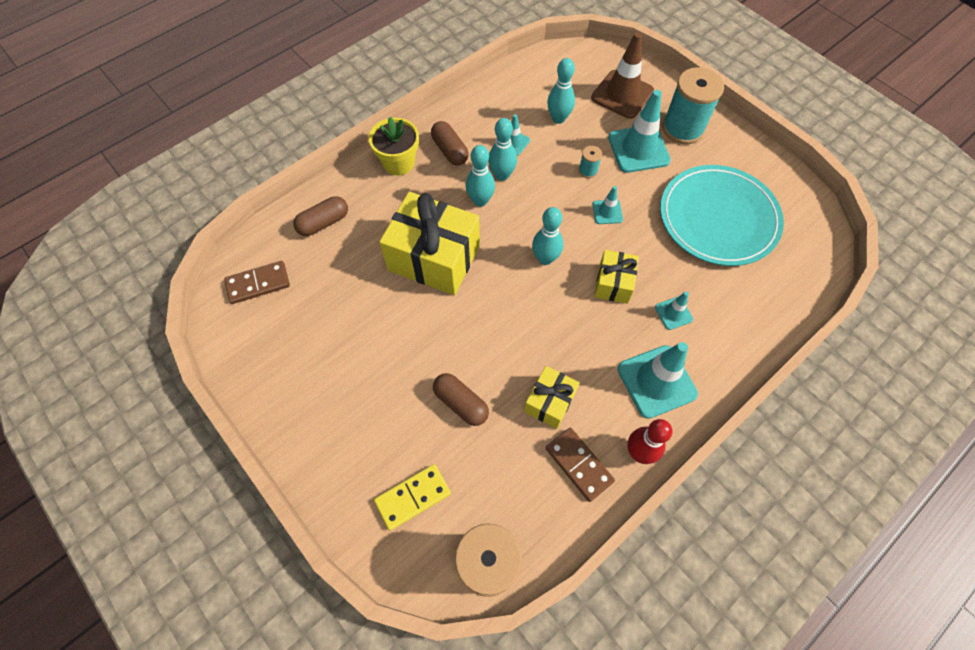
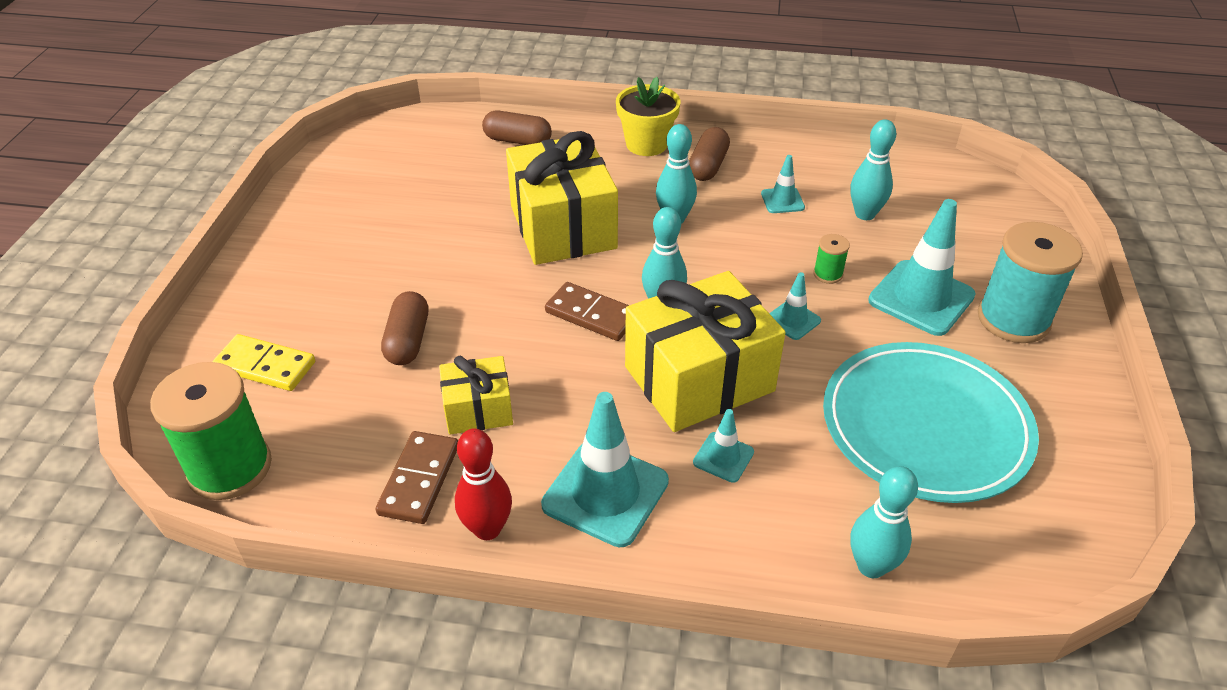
camera: 50 degrees right, 20 degrees down
brown domino [224,261,290,304] -> brown domino moved to [545,282,629,341]
turquoise bowling pin [488,118,517,181] -> turquoise bowling pin moved to [851,466,918,578]
turquoise spool [579,146,602,178] -> green spool [813,234,850,284]
brown traffic cone [591,32,654,119] -> none
yellow gift [594,250,639,304] -> yellow gift [625,271,786,432], size x1.91

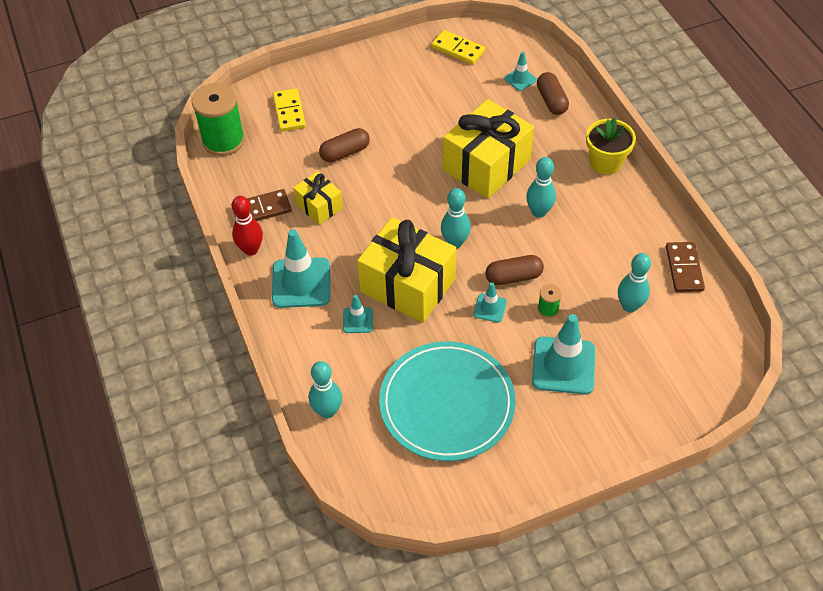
camera: 60 degrees right, 10 degrees up
brown domino [545,282,629,341] -> brown domino moved to [666,242,705,292]
brown capsule [689,127,730,181] -> brown capsule moved to [485,255,544,285]
turquoise traffic cone [761,155,805,213] -> turquoise traffic cone moved to [504,51,537,91]
turquoise spool [978,222,1083,343] -> none
none -> yellow domino [431,30,485,65]

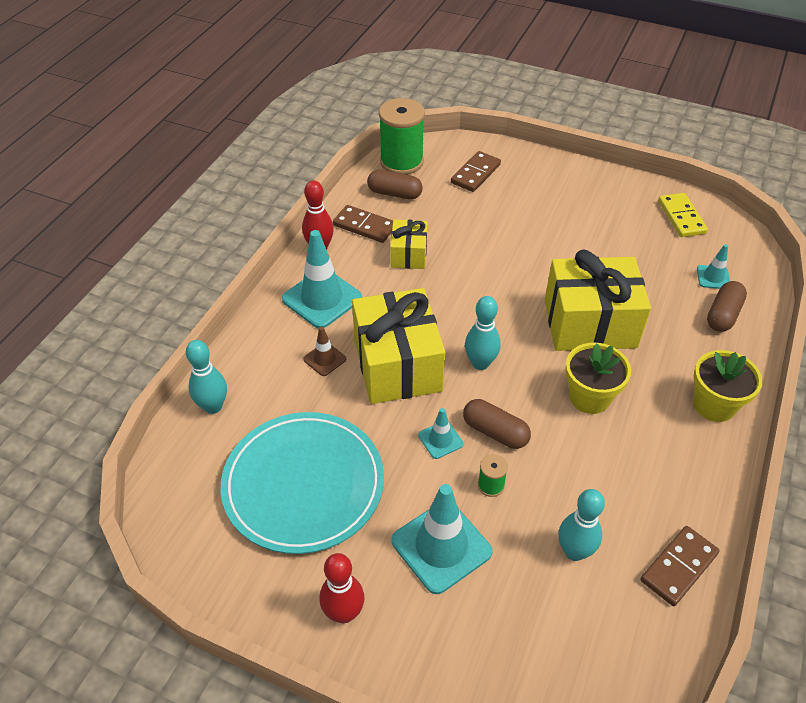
camera: 45 degrees right, 5 degrees down
yellow domino [273,88,306,132] -> brown domino [451,151,501,192]
brown capsule [319,128,370,162] -> brown capsule moved to [367,170,423,200]
turquoise traffic cone [343,295,373,333] -> brown traffic cone [303,327,346,376]
turquoise bowling pin [526,157,556,218] -> yellow flower pot [565,343,631,414]
none -> red bowling pin [319,553,365,623]

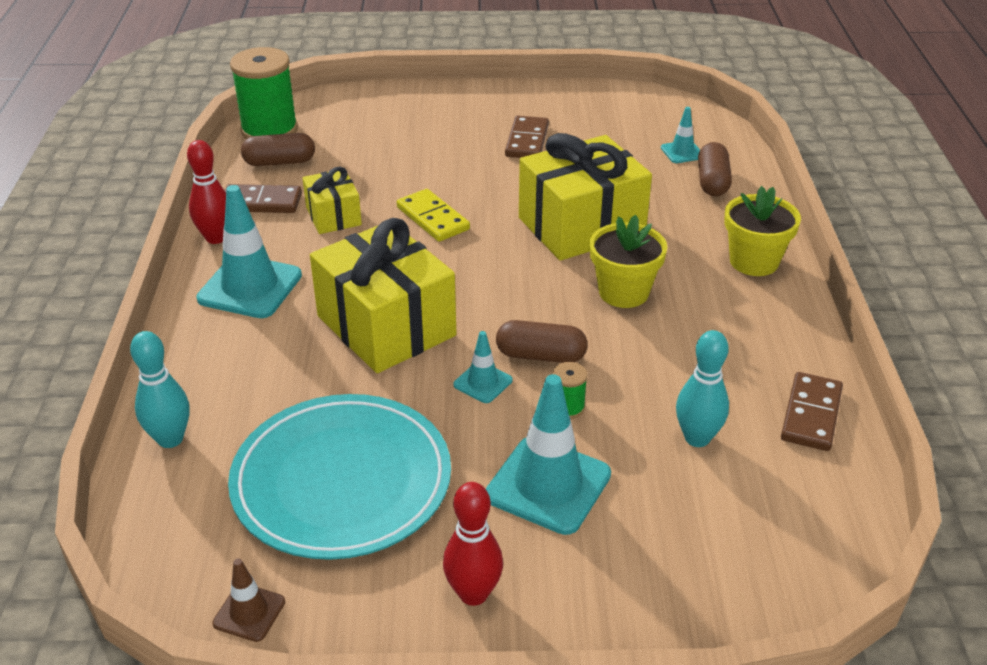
camera: 25 degrees left, 10 degrees down
brown traffic cone [303,327,346,376] -> brown traffic cone moved to [212,558,285,642]
brown domino [451,151,501,192] -> brown domino moved to [505,116,549,158]
turquoise bowling pin [465,296,501,370] -> none
yellow domino [658,193,708,237] -> yellow domino moved to [397,189,470,242]

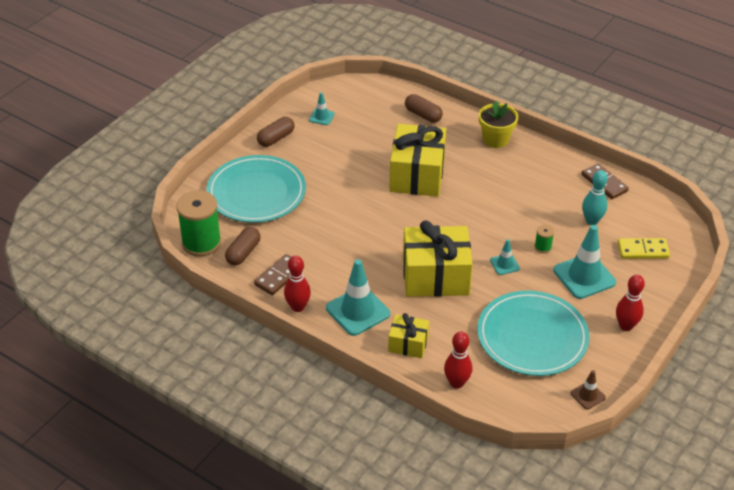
camera: 55 degrees left, 5 degrees up
turquoise bowling pin [130,331,189,448] -> red bowling pin [444,331,472,389]
yellow gift [302,167,362,234] -> yellow gift moved to [388,313,429,358]
yellow domino [397,189,470,242] -> yellow domino moved to [618,238,670,259]
brown capsule [496,320,588,363] -> brown capsule moved to [257,117,295,147]
brown domino [505,116,549,158] -> none
yellow flower pot [590,215,668,308] -> none
turquoise traffic cone [661,107,700,163] -> turquoise traffic cone moved to [309,92,335,125]
none -> turquoise plate [206,155,306,223]

